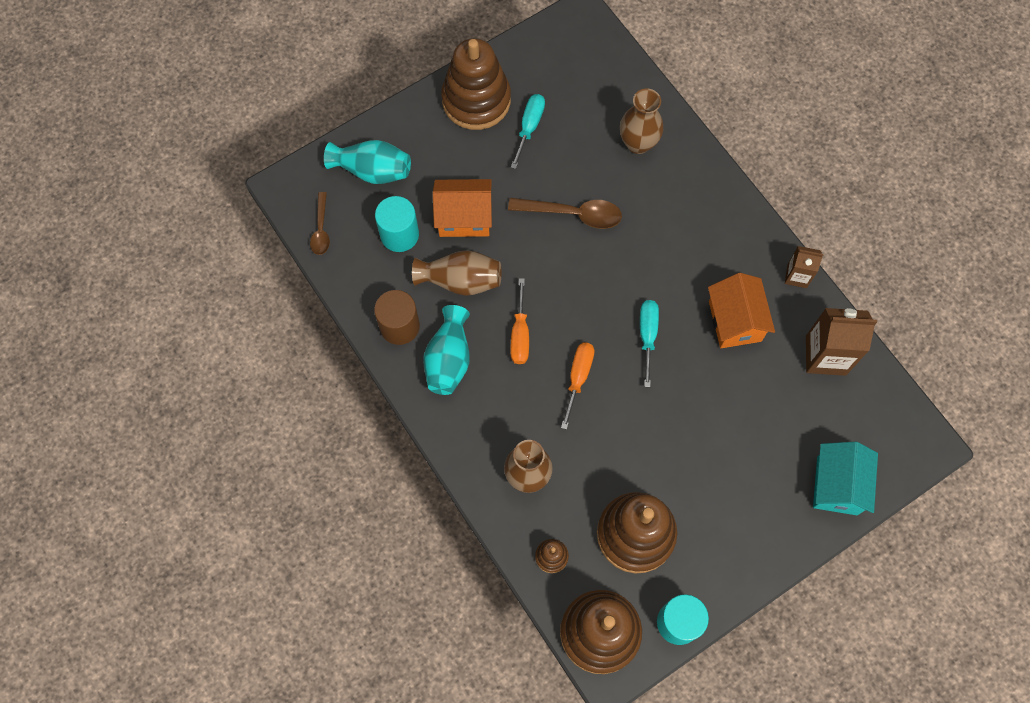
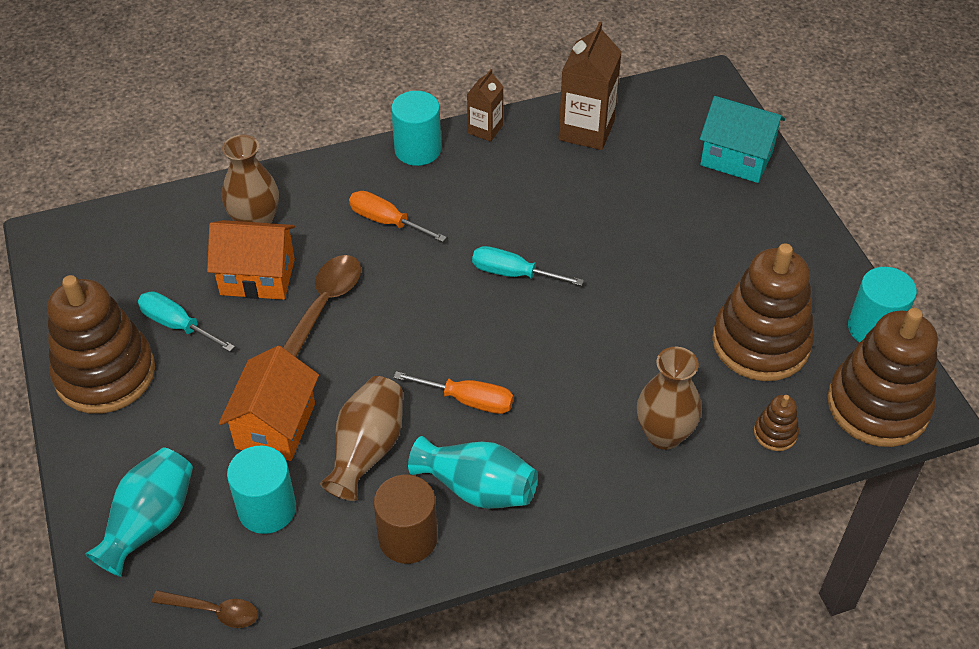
camera: 75 degrees left, 20 degrees down
orange screwdriver [561,342,594,430] -> orange screwdriver moved to [349,191,447,242]
orange house [708,273,775,348] -> orange house moved to [207,220,295,300]
none -> turquoise cylinder [391,91,441,166]

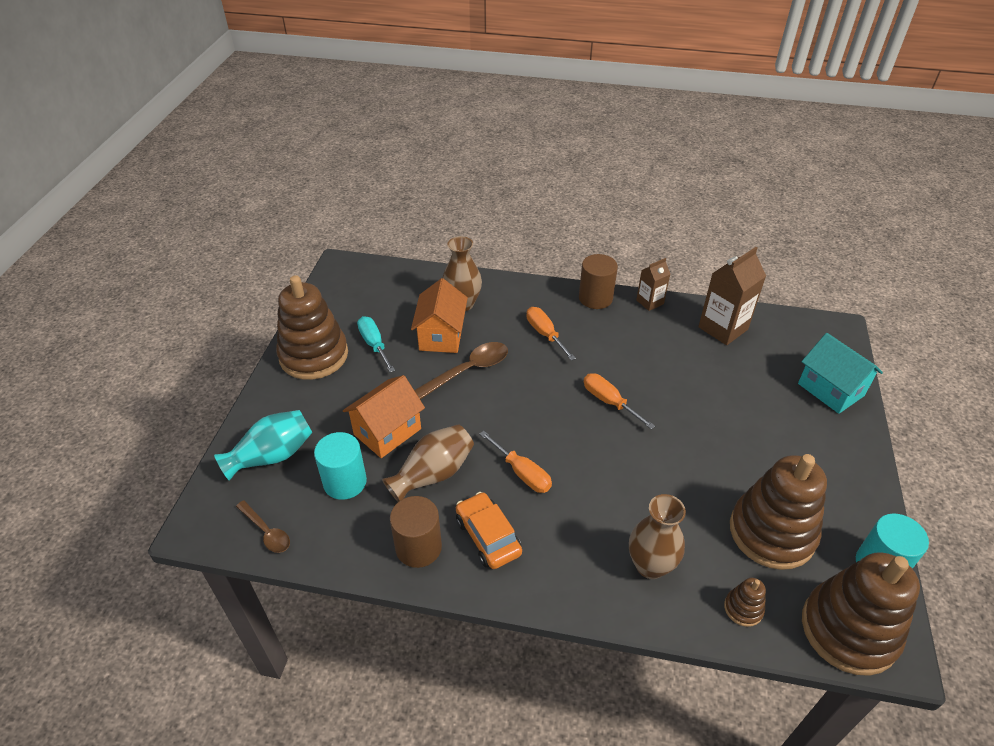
camera: 30 degrees right, 5 degrees down
orange house [207,220,295,300] -> orange house turned 60 degrees clockwise [411,278,468,353]
turquoise cylinder [391,91,441,166] -> brown cylinder [579,254,618,309]
turquoise vase [408,436,538,509] -> orange car [456,492,522,569]
turquoise screwdriver [472,246,584,286] -> orange screwdriver [584,373,655,430]

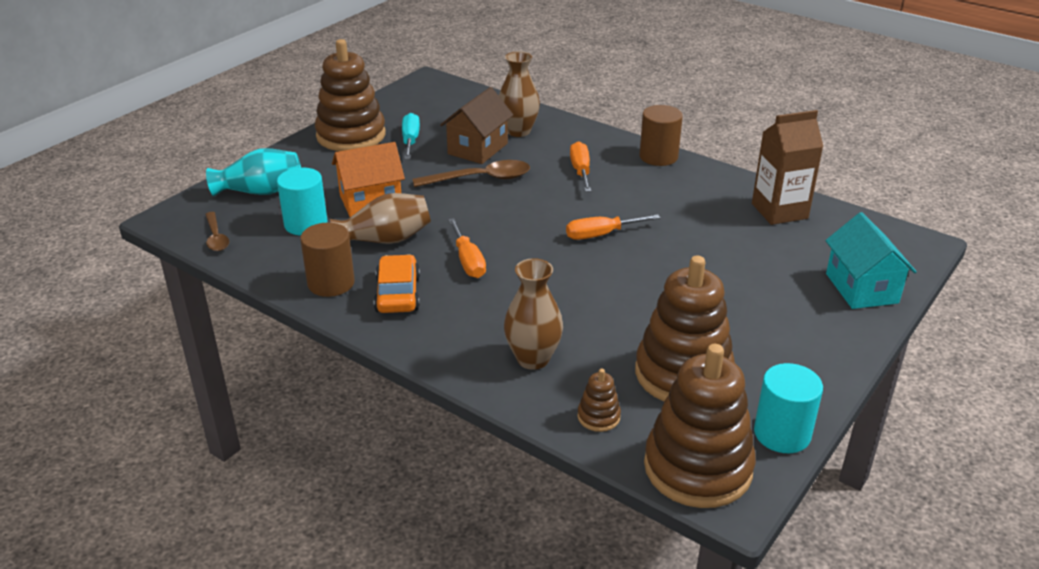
camera: 25 degrees right, 10 degrees down
orange house [411,278,468,353] -> brown house [440,87,513,164]
orange screwdriver [584,373,655,430] -> orange screwdriver turned 90 degrees counterclockwise [566,214,660,240]
brown carton [636,258,670,311] -> none

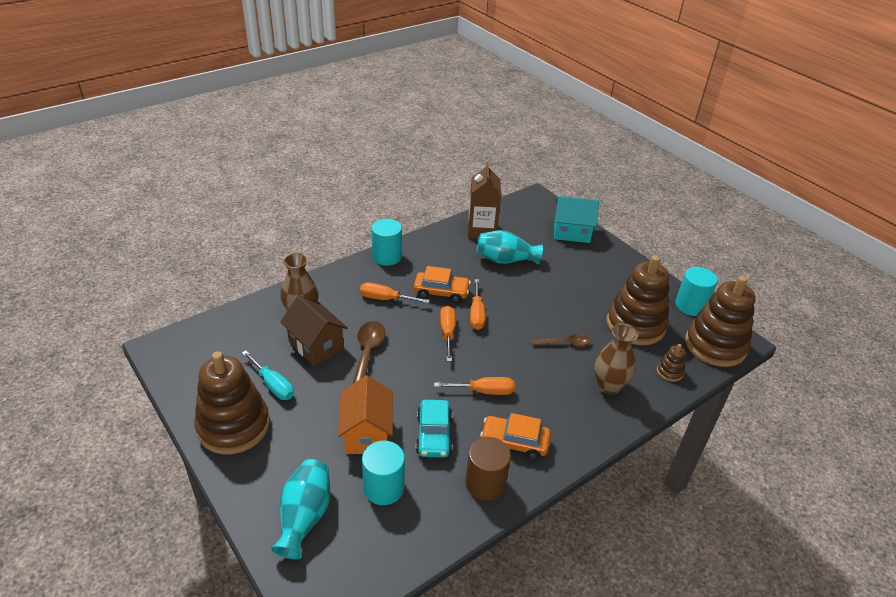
camera: 75 degrees left, 5 degrees up
brown spoon [205,212,229,251] -> brown spoon moved to [531,334,591,346]
brown vase [330,193,431,244] -> turquoise car [416,400,452,458]
turquoise screwdriver [402,113,420,159] -> turquoise screwdriver turned 150 degrees counterclockwise [242,350,294,400]
brown cylinder [639,105,683,166] -> turquoise cylinder [372,219,402,266]
none -> orange car [414,266,471,303]
none -> orange screwdriver [440,306,455,362]
none -> turquoise vase [476,230,543,264]

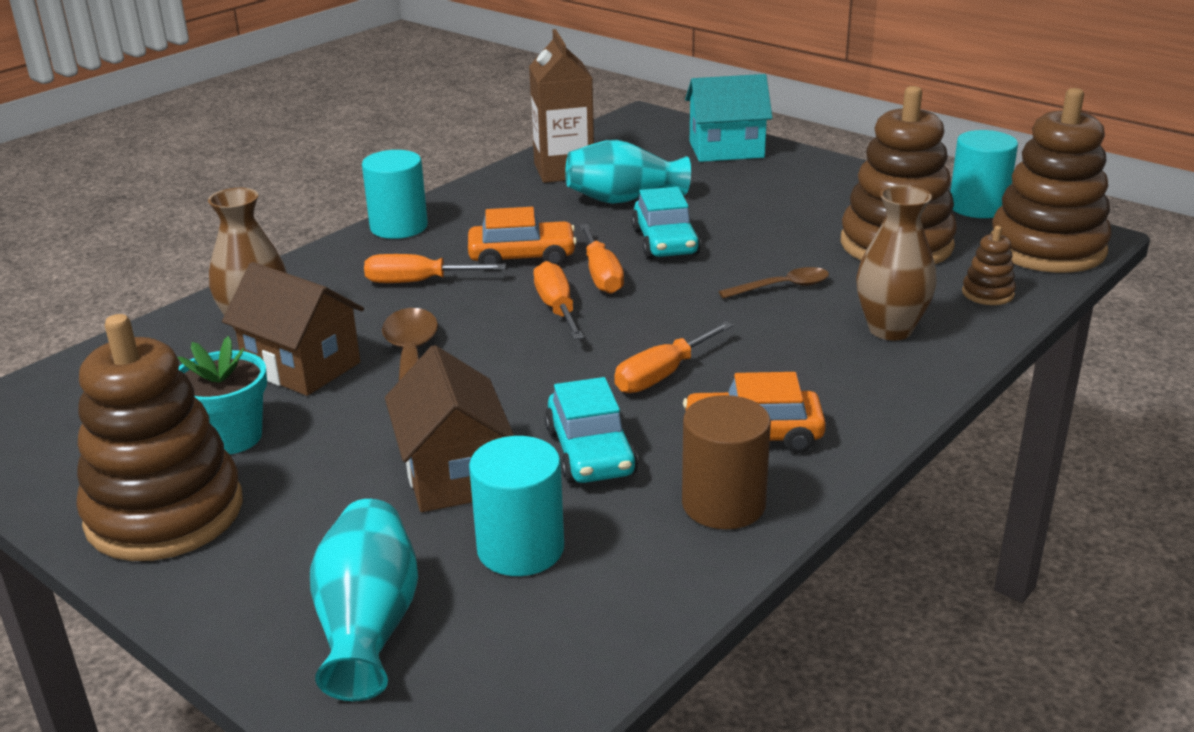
camera: 10 degrees left, 10 degrees down
turquoise screwdriver [242,350,294,400] -> turquoise flower pot [178,336,267,454]
orange house [338,376,393,454] -> brown house [385,345,514,512]
orange screwdriver [434,377,515,395] -> orange screwdriver turned 150 degrees clockwise [614,321,733,393]
none -> turquoise car [631,187,701,259]

